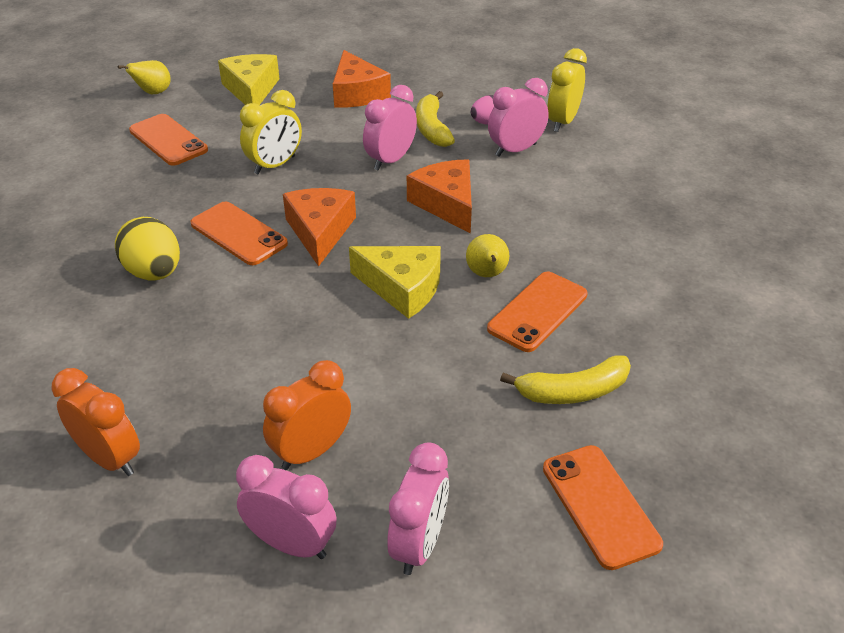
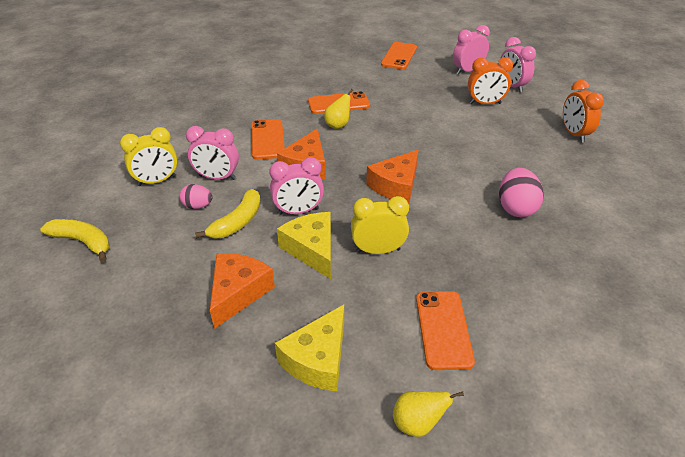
camera: 140 degrees left, 0 degrees up
yellow egg [115,217,180,280] -> pink egg [499,168,544,217]
orange phone [191,202,288,265] -> orange phone moved to [251,119,285,160]
yellow cheese [349,246,441,319] -> yellow cheese moved to [277,212,331,279]
yellow banana [500,355,631,404] -> yellow banana moved to [40,219,109,262]

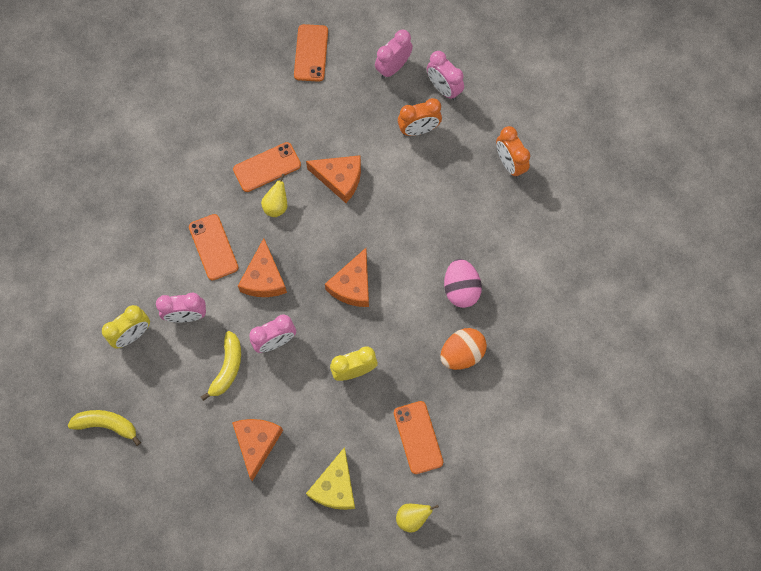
camera: 15 degrees left, 30 degrees up
pink egg [179,184,212,209] -> none
yellow cheese [277,212,331,279] -> none
none -> orange cheese [306,155,361,203]
none -> orange egg [440,328,487,370]

